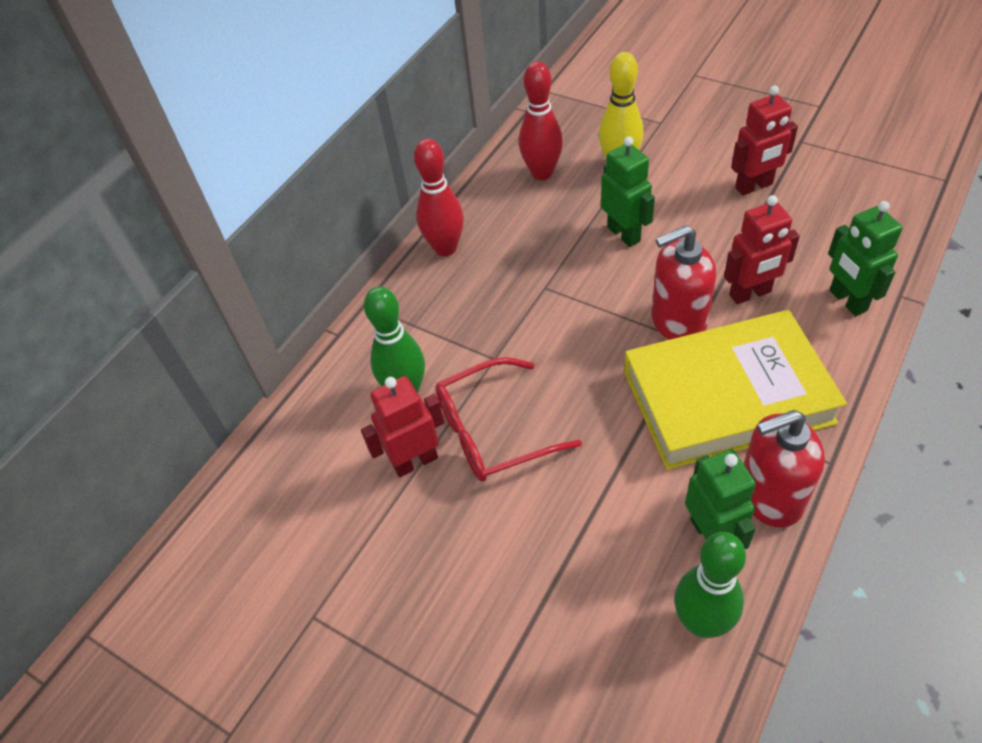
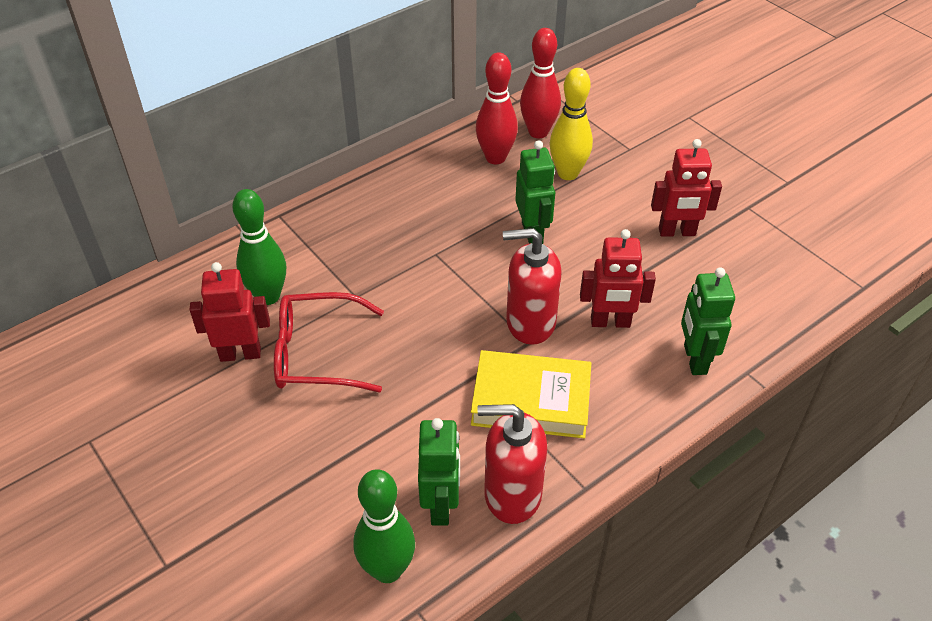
camera: 15 degrees right, 5 degrees down
red bowling pin [414,138,464,256] -> red bowling pin moved to [520,28,561,138]
yellow book [624,310,847,470] -> yellow book [471,350,591,438], size x0.67

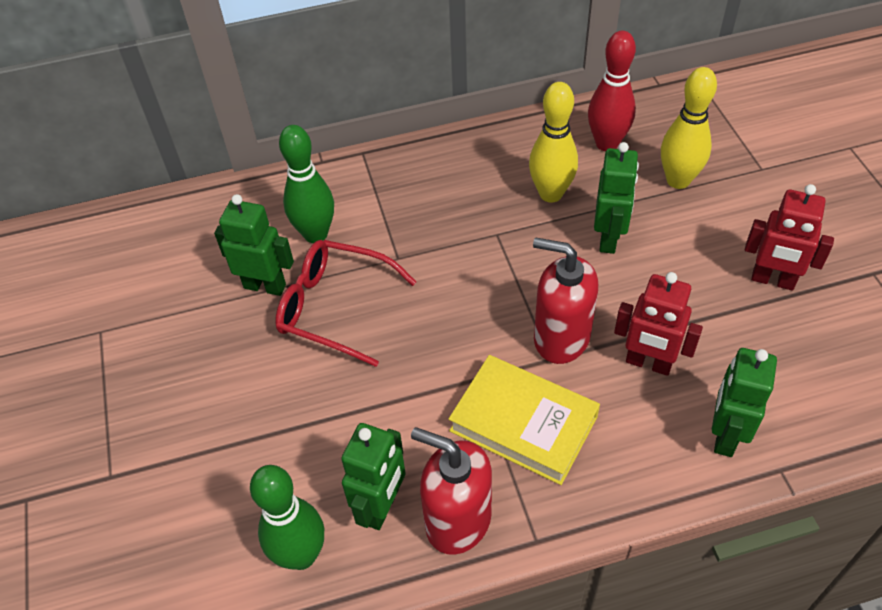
camera: 25 degrees right, 5 degrees up
red robot [189,262,270,362] -> green robot [214,194,294,296]
red bowling pin [520,28,561,138] -> none
none -> yellow bowling pin [529,82,578,202]

